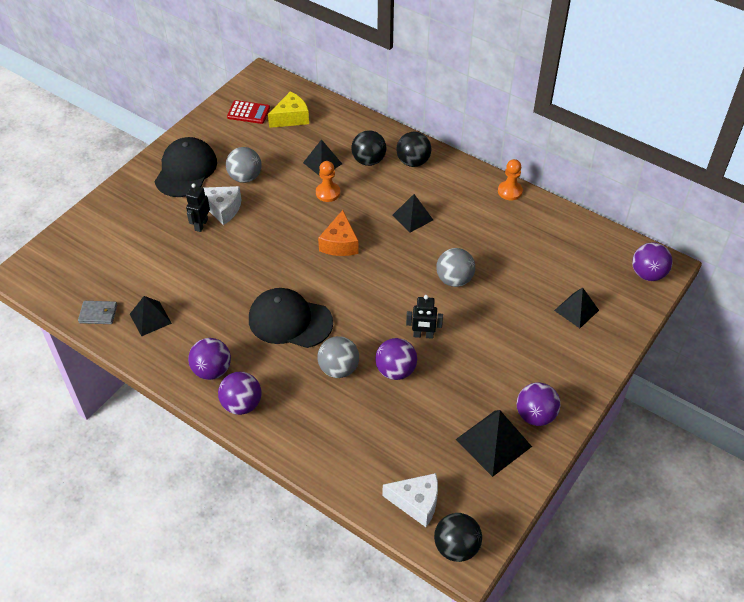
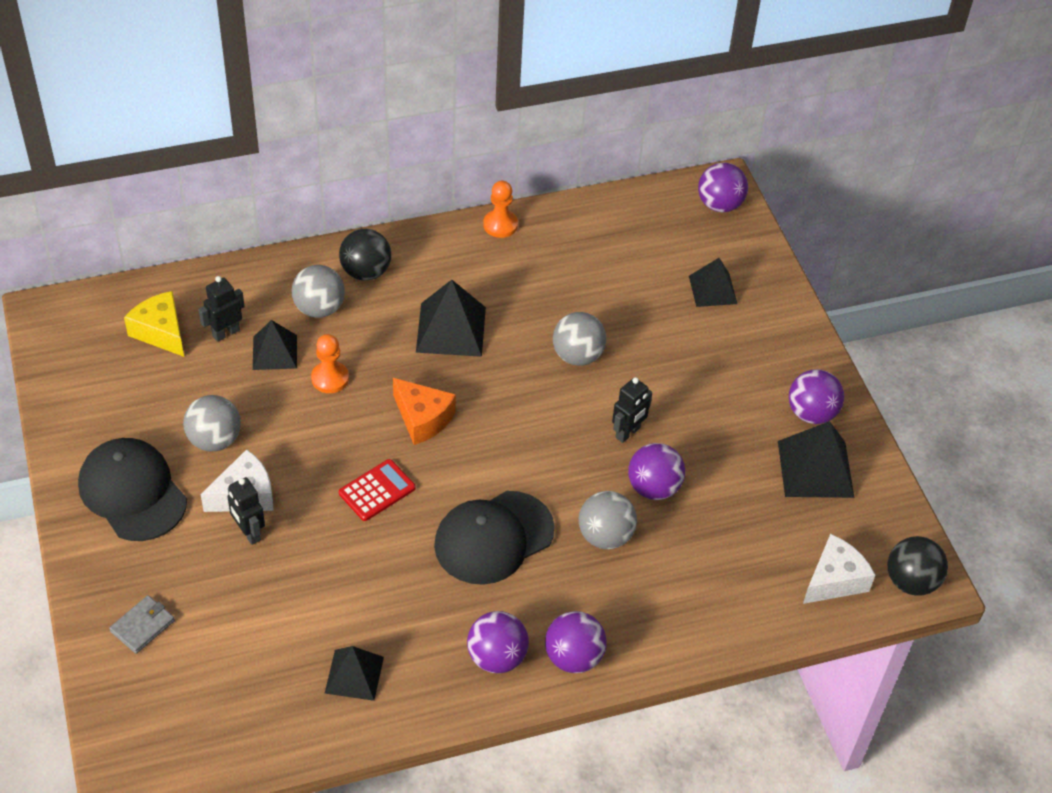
camera: 55 degrees left, 0 degrees up
grey wallet [78,301,117,324] -> grey wallet moved to [109,595,175,654]
red calculator [227,100,270,124] -> red calculator moved to [339,459,416,521]
yellow cheese [268,92,309,128] -> yellow cheese turned 45 degrees counterclockwise [124,291,184,357]
black ball [351,130,386,166] -> grey ball [291,265,345,318]
black pyramid [393,194,433,233] -> black pyramid [416,280,486,357], size x1.52
none -> black robot [198,276,245,342]

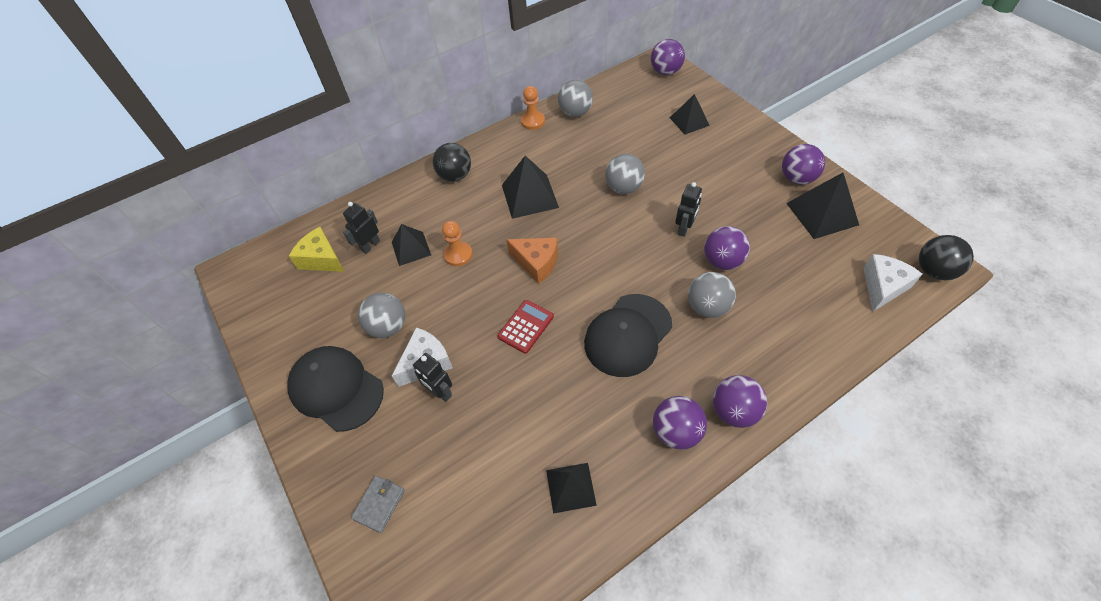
camera: 10 degrees left, 5 degrees up
grey ball [291,265,345,318] -> grey ball moved to [558,80,593,117]

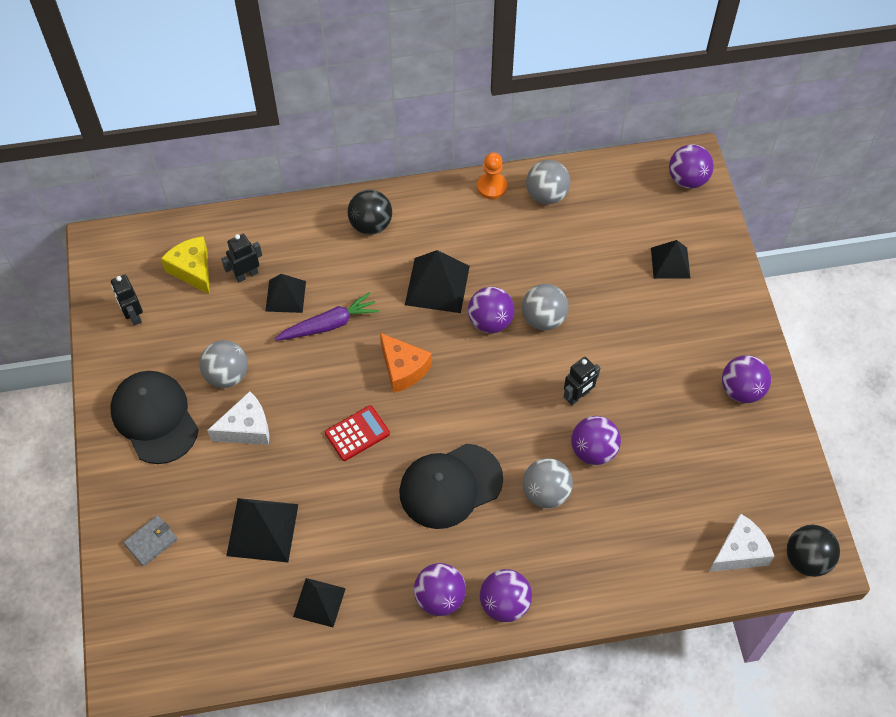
camera: 20 degrees right, 5 degrees up
black robot [413,353,452,402] -> black robot moved to [111,275,143,326]
orange pawn [442,221,472,266] -> purple carrot [275,292,379,341]
black pyramid [786,173,859,239] -> black pyramid moved to [226,498,298,562]
none -> purple ball [468,287,515,333]

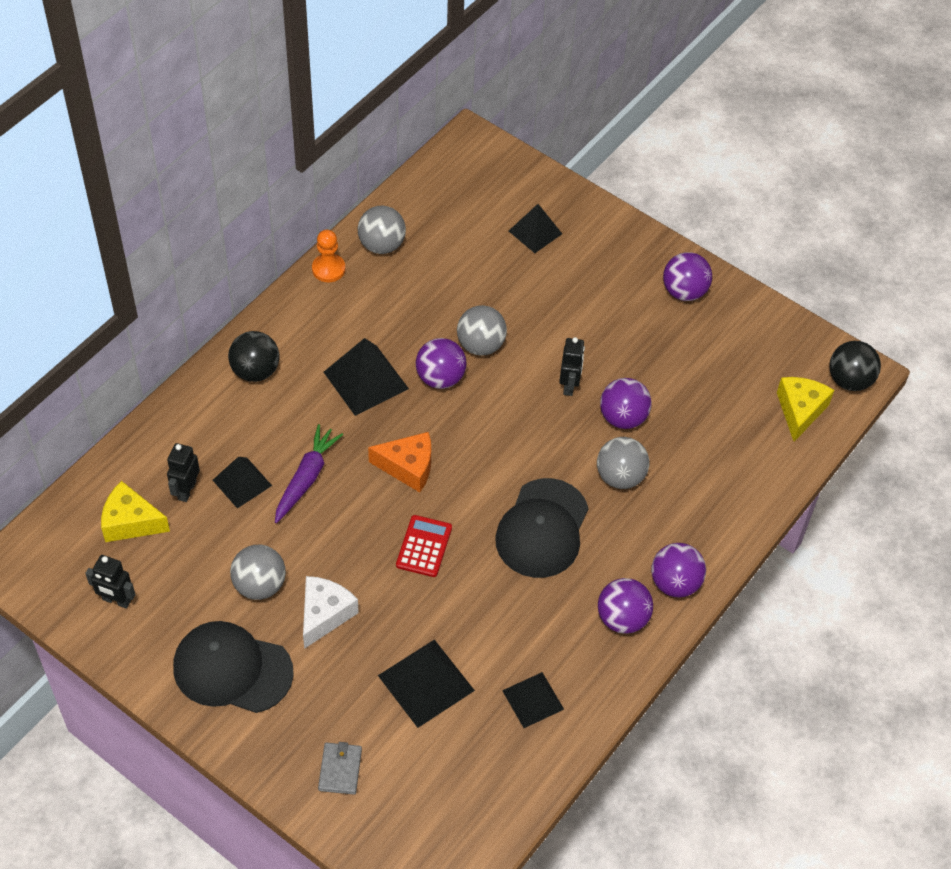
camera: 45 degrees left, 5 degrees down
purple ball [669,144,714,189] -> none
white cheese [709,513,774,572] -> yellow cheese [777,377,834,442]

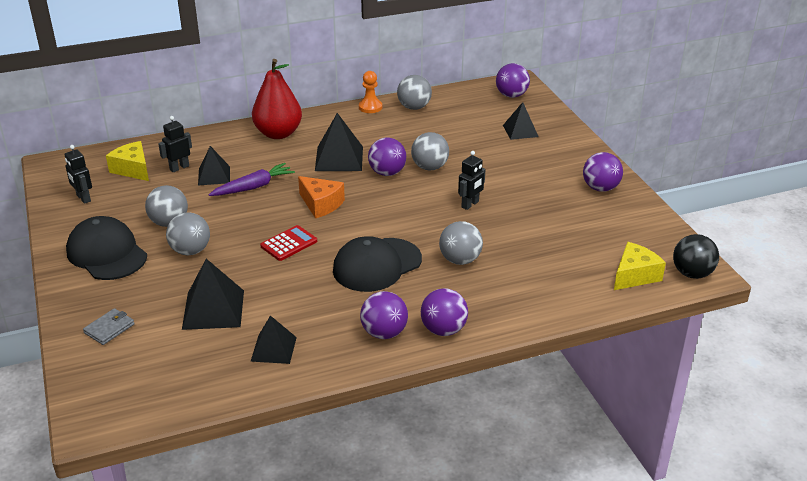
camera: 35 degrees right, 20 degrees down
black ball [228,331,279,382] -> red pear [252,59,302,139]
white cheese [303,576,359,649] -> grey ball [166,212,210,255]
purple ball [600,378,652,429] -> purple ball moved to [496,63,530,98]

